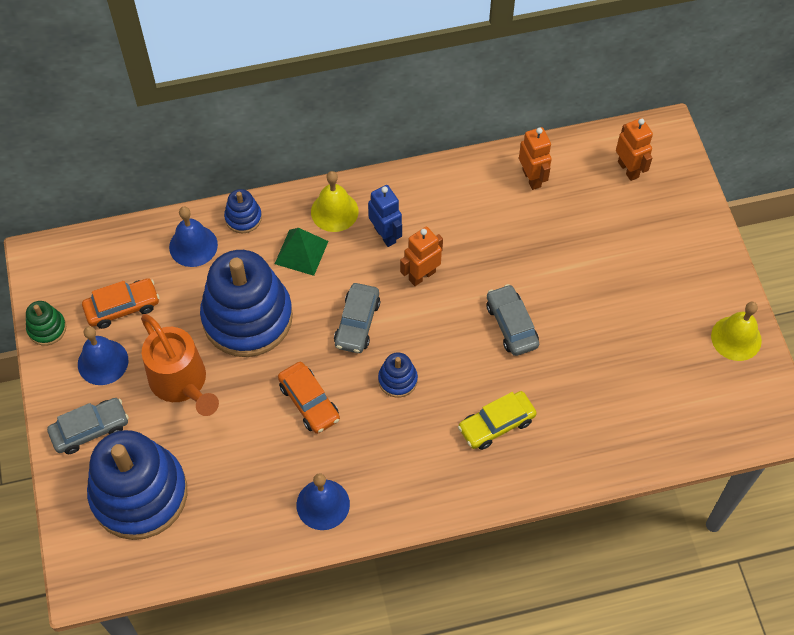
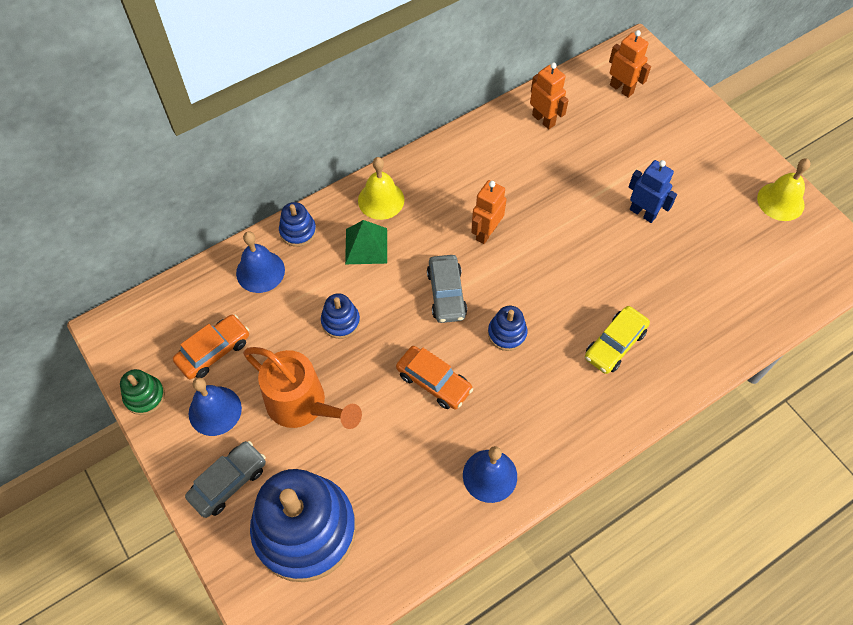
camera: 20 degrees left, 0 degrees up
blue stacking toy [200,250,293,357] -> blue stacking toy [321,293,360,339], size x0.43
blue robot [368,185,402,247] -> blue robot moved to [629,160,677,223]
grey car [487,284,539,356] -> none

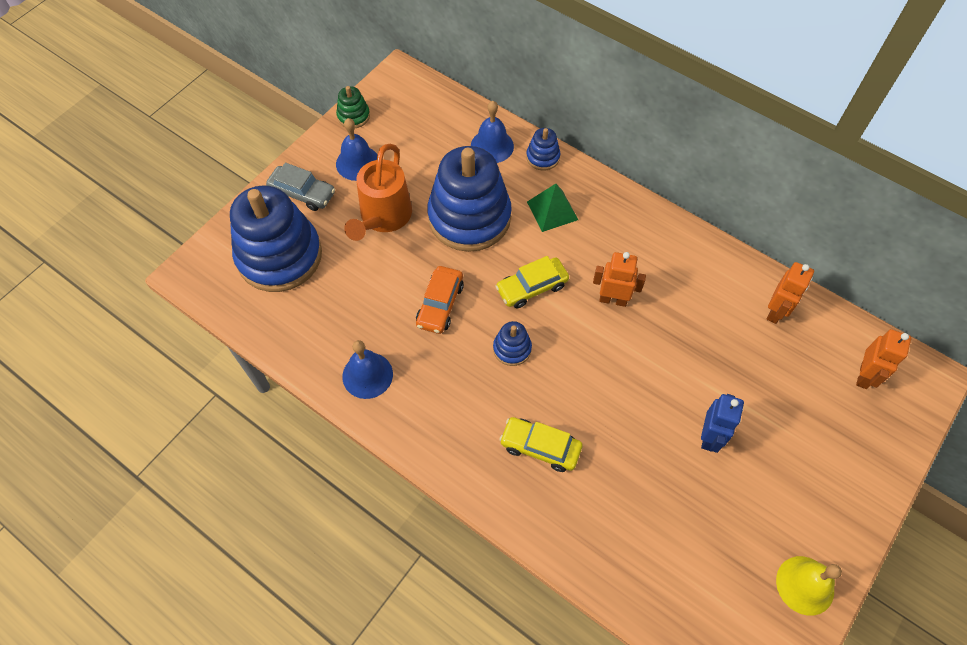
camera: 70 degrees right, 0 degrees up
orange car [173,315,249,379] -> none
blue stacking toy [321,293,360,339] -> blue stacking toy [427,146,512,252], size x2.35
yellow bell [358,157,404,220] -> none
grey car [427,255,467,323] -> yellow car [495,256,569,308]

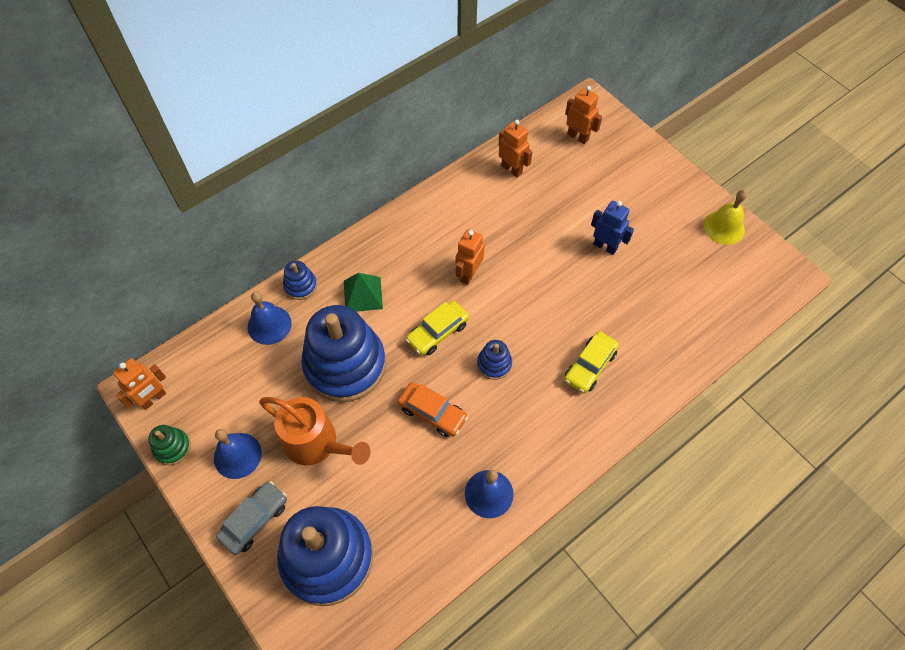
camera: 75 degrees left, 0 degrees up
yellow car [495,256,569,308] -> yellow car turned 60 degrees clockwise [406,301,469,356]
none -> orange robot [113,358,166,410]

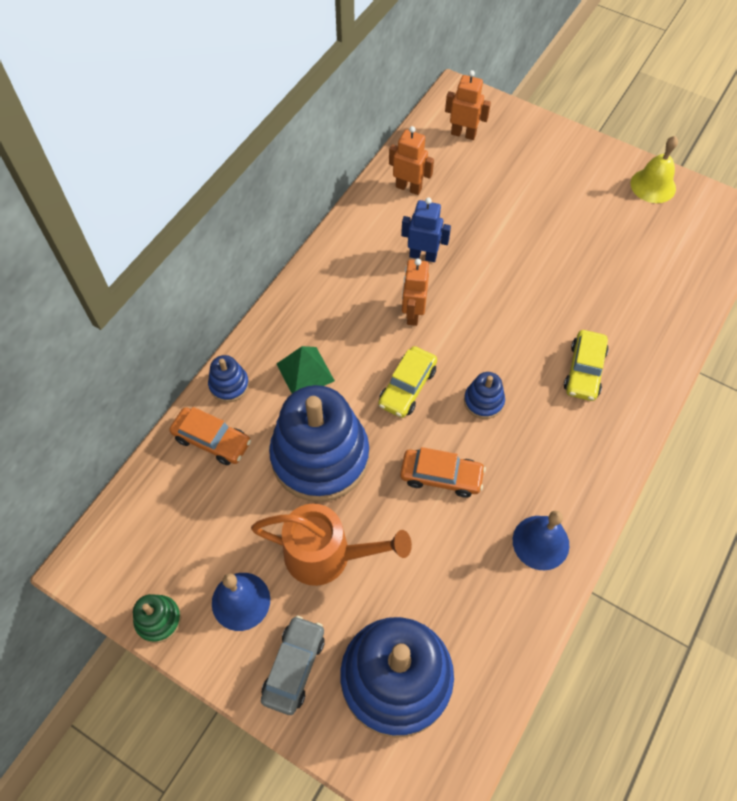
camera: 20 degrees left, 0 degrees up
orange robot [113,358,166,410] -> none
blue bell [248,291,291,345] -> orange car [169,407,251,465]
blue robot [591,201,634,255] -> blue robot moved to [401,197,451,262]

